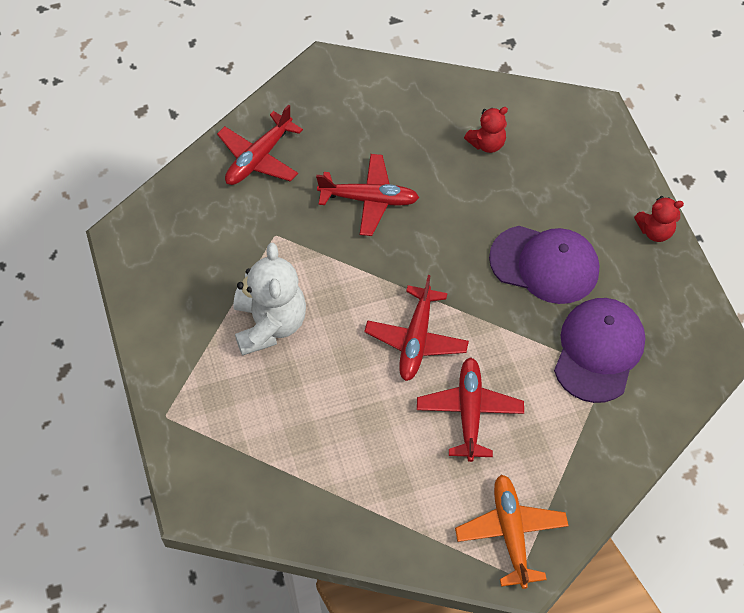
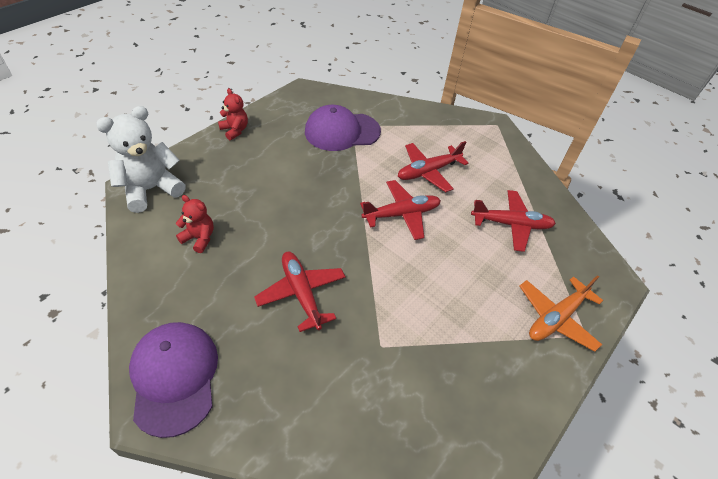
camera: 125 degrees left, 10 degrees down
red plane [217,105,303,185] -> red plane moved to [471,190,556,252]
white teddy bear [233,243,306,356] -> white teddy bear moved to [96,106,186,213]
orange plane [455,475,569,589] -> orange plane moved to [520,275,603,352]
purple cap [489,226,599,304] -> purple cap moved to [129,322,218,438]

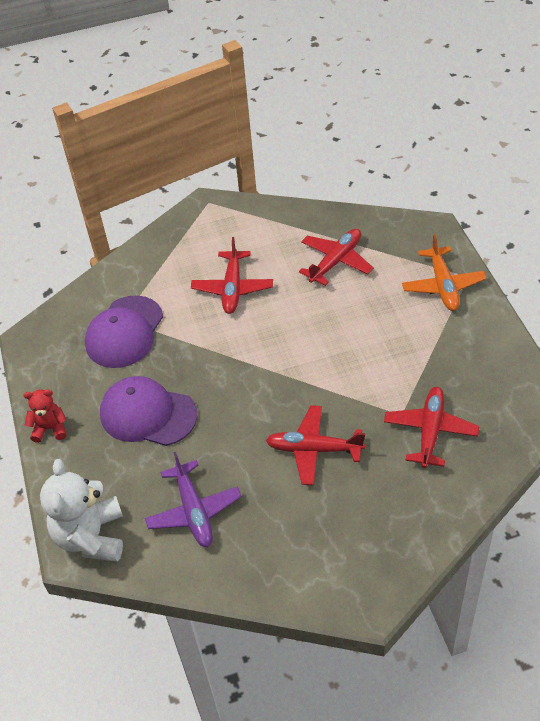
camera: 50 degrees left, 0 degrees up
purple cap [129,322,218,438] -> purple cap moved to [100,376,198,446]
red teddy bear [176,195,214,253] -> purple plane [145,452,242,547]
red plane [360,180,441,240] -> red plane moved to [384,387,479,468]

